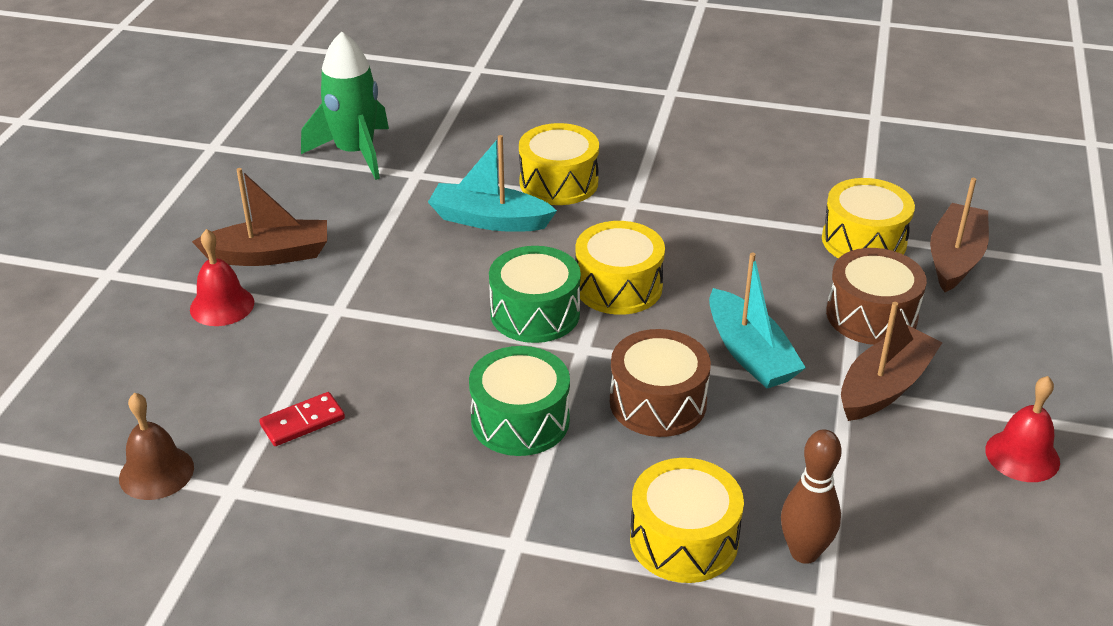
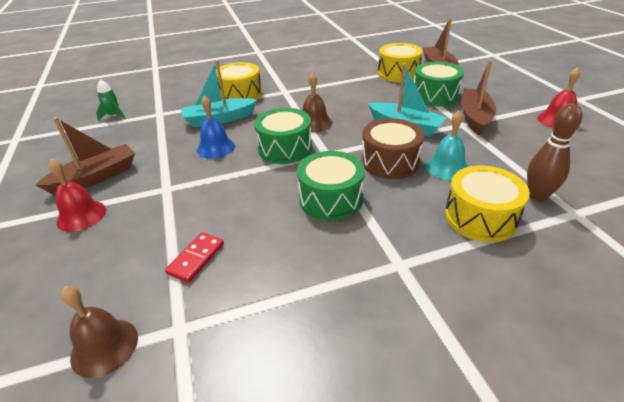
camera: 30 degrees left, 0 degrees up
green rocket [301,31,389,180] -> green rocket [96,79,126,121], size x0.47
yellow drum [576,221,665,315] -> brown bell [303,73,332,132]
brown drum [826,248,927,345] -> green drum [414,62,464,106]
none -> blue bell [197,95,235,159]
none -> turquoise bell [426,111,468,180]

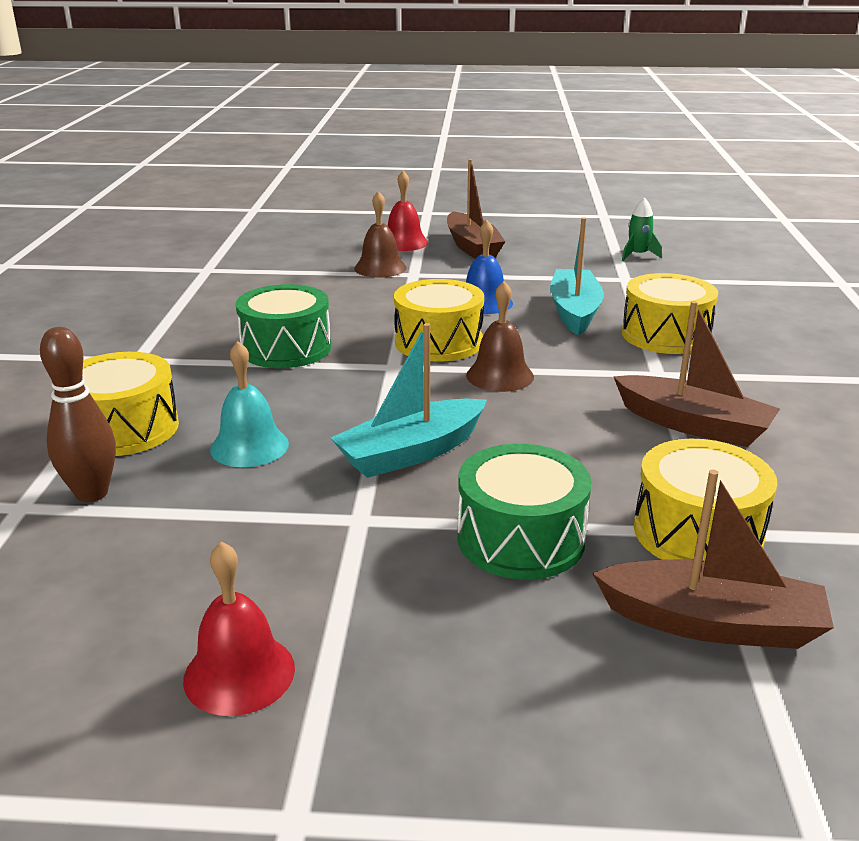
camera: 110 degrees right, 10 degrees down
brown bell [61,286,138,378] -> brown bell moved to [354,191,407,278]
red domino [165,232,224,283] -> none
green drum [254,108,312,164] -> yellow drum [394,279,484,362]
brown drum [361,118,424,179] -> none
brown boat [461,60,496,135] -> brown boat moved to [613,301,780,447]

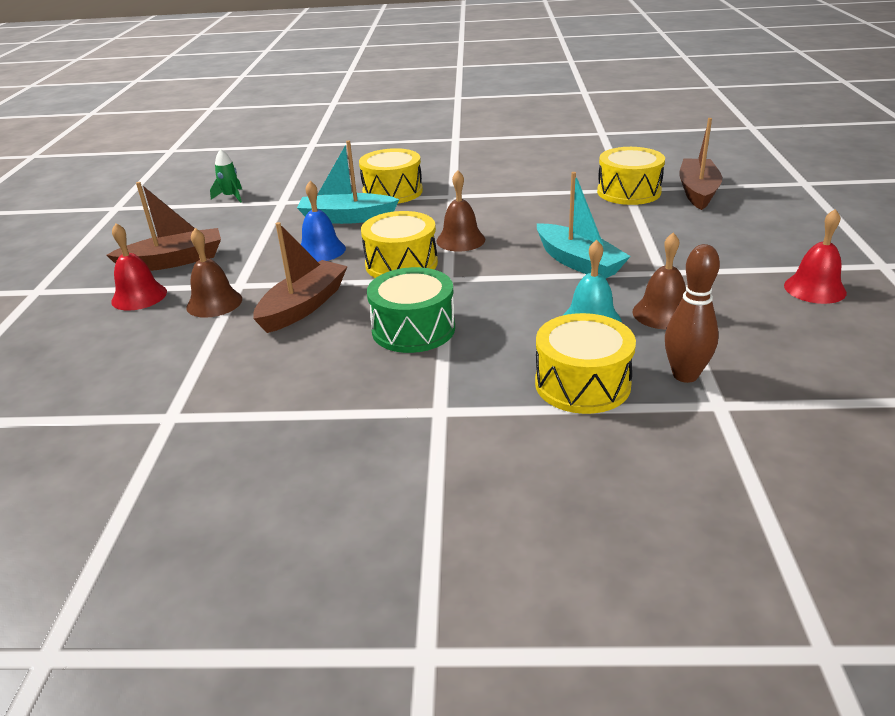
camera: 90 degrees left, 5 degrees up
green drum [457,444,592,580] -> none
brown boat [613,301,780,447] -> brown boat moved to [253,222,348,333]
none -> brown bell [632,232,686,330]

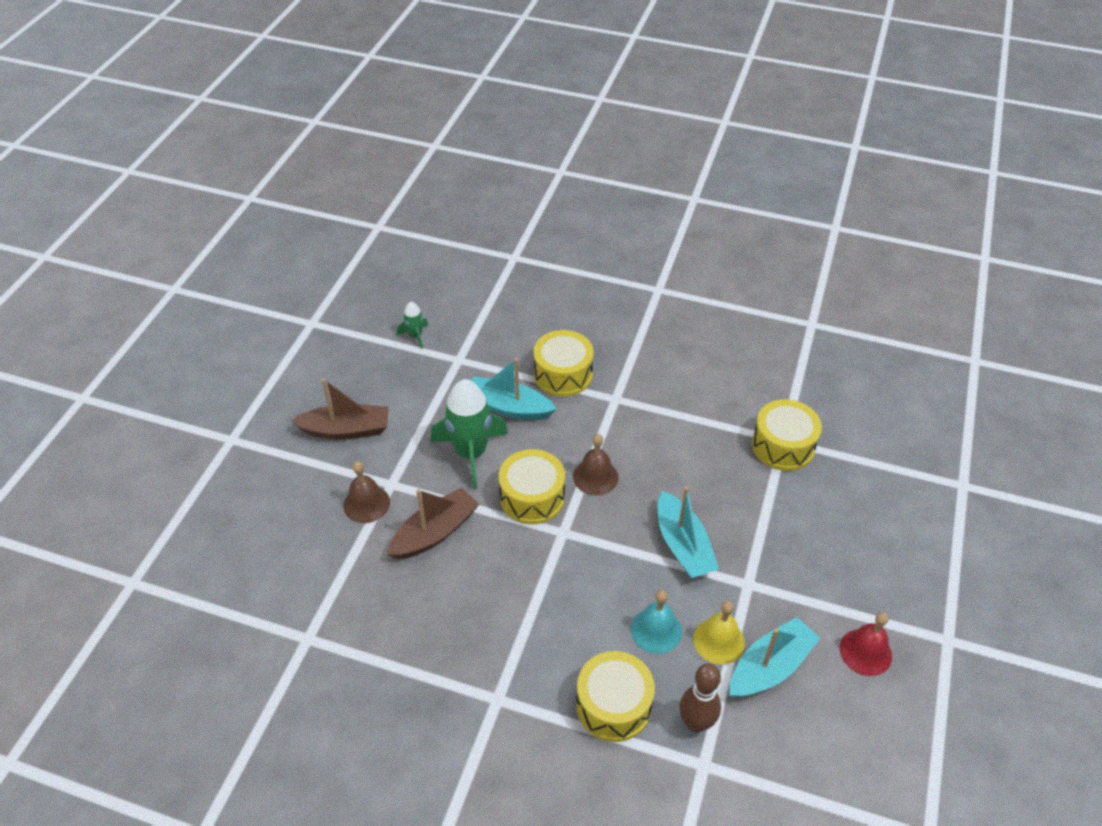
camera: 15 degrees right, 15 degrees up
red bell [111,223,167,311] -> none
blue bell [301,181,346,262] -> green rocket [431,379,508,489]
green drum [367,267,455,353] -> none
brown bell [632,232,686,330] -> yellow bell [693,601,745,665]
brown boat [679,118,722,210] -> none
none -> turquoise boat [730,617,820,698]

